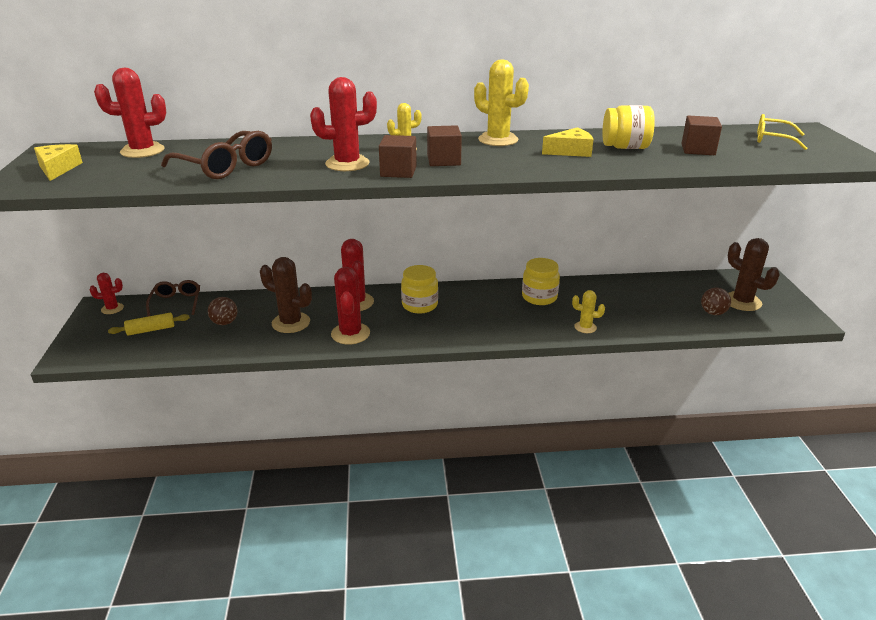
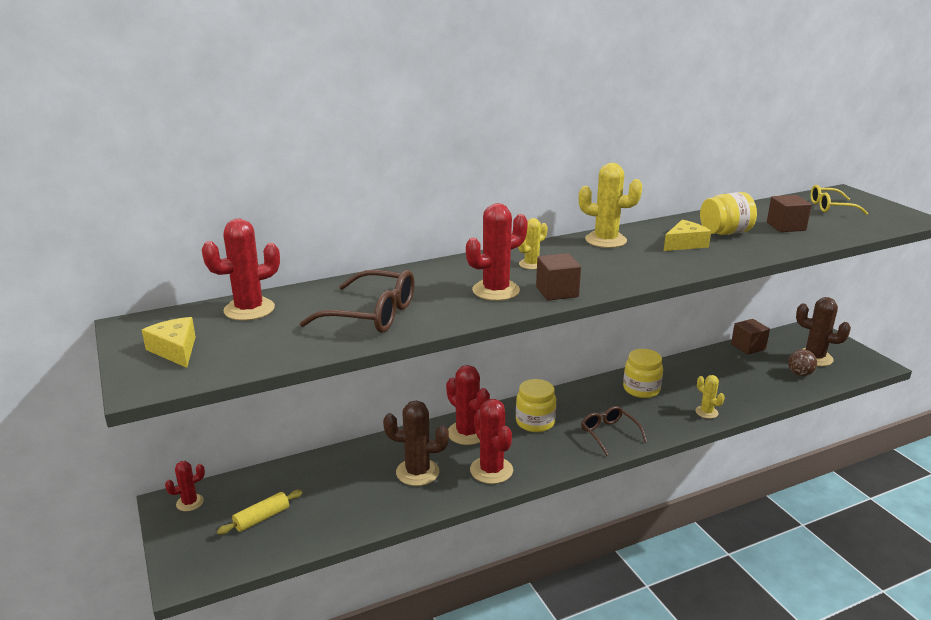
camera: 20 degrees left, 5 degrees down
brown glasses [146,280,200,317] -> brown glasses moved to [581,406,647,456]
brown ball [208,297,237,325] -> none
brown cube [427,125,462,166] -> brown cube moved to [731,319,770,354]
yellow cactus [572,290,605,333] -> yellow cactus turned 60 degrees clockwise [695,375,725,419]

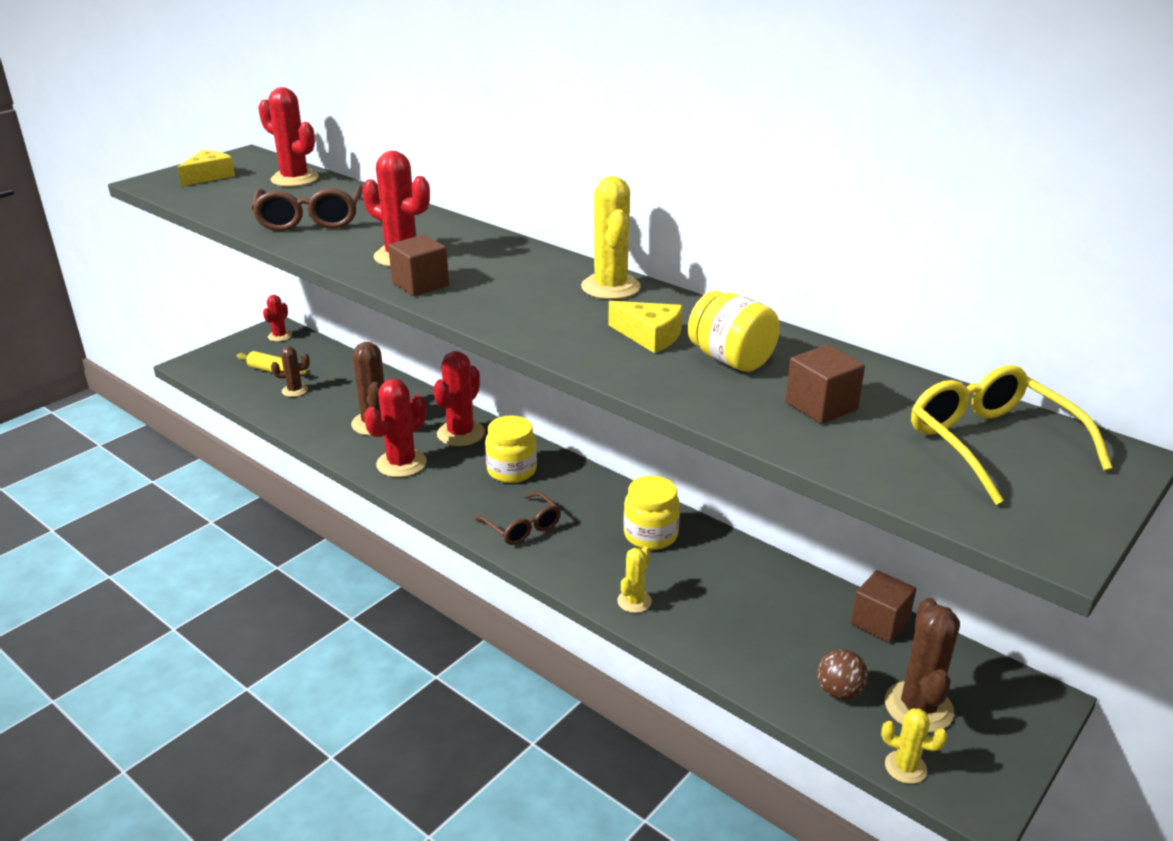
camera: 65 degrees right, 5 degrees up
red cactus [165,461,205,512] -> red cactus turned 75 degrees clockwise [263,295,292,342]
yellow cactus [518,218,548,270] -> yellow cactus moved to [881,708,947,784]
brown glasses [581,406,647,456] -> brown glasses turned 105 degrees clockwise [474,492,561,545]
yellow glasses [811,185,868,215] -> yellow glasses [911,365,1112,505], size x1.53
none -> brown cactus [271,346,310,397]

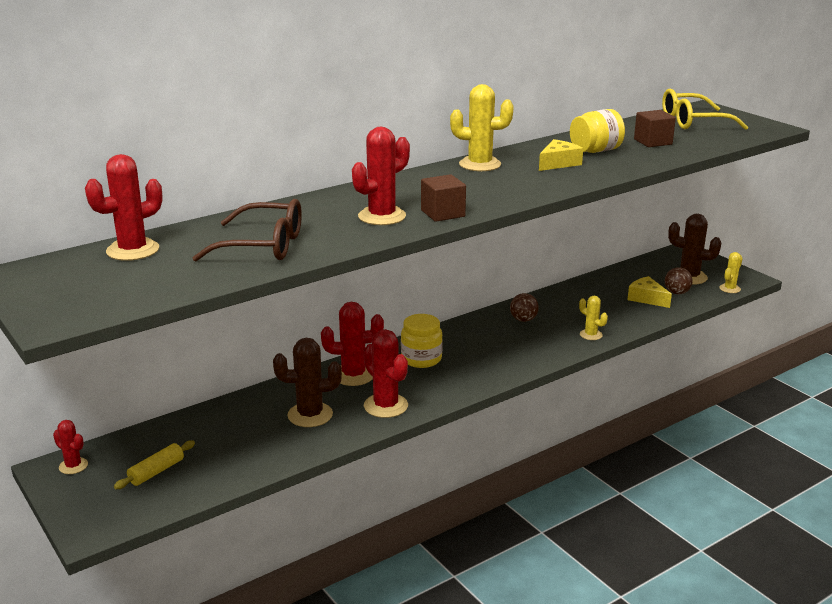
camera: 75 degrees left, 5 degrees down
yellow cheese [177,150,235,187] -> yellow cheese moved to [628,276,672,308]
brown cactus [271,346,310,397] -> none
red cactus [433,351,485,446] -> red cactus turned 45 degrees counterclockwise [321,302,384,386]
brown glasses [474,492,561,545] -> none
yellow jar [623,476,680,550] -> brown ball [510,293,539,322]
brown cube [851,570,916,643] -> none

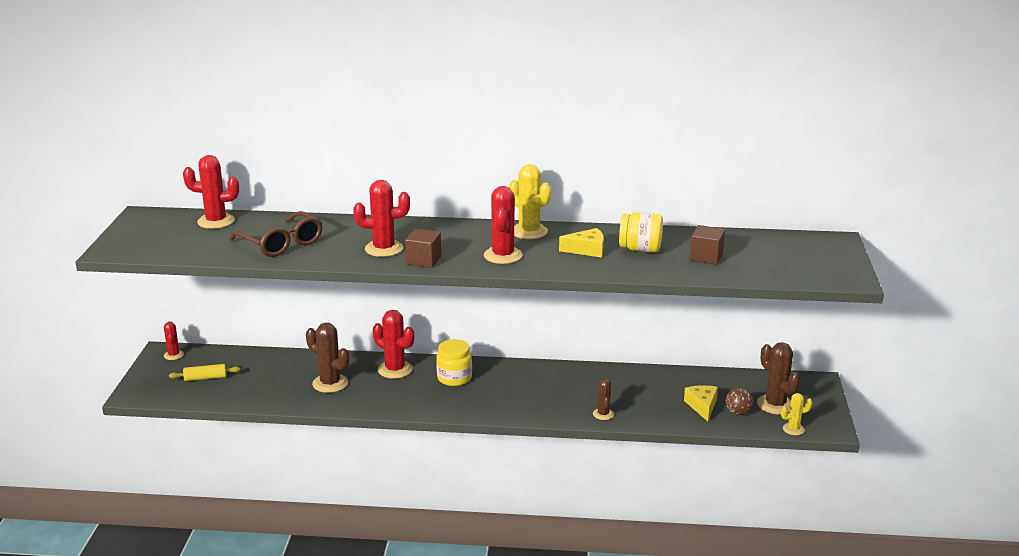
camera: 40 degrees right, 0 degrees up
red cactus [364,329,408,418] -> red cactus moved to [484,186,522,264]
brown ball [510,293,539,322] -> none
yellow cactus [579,296,608,340] -> brown cactus [593,378,614,420]
yellow glasses [662,89,748,130] -> none

